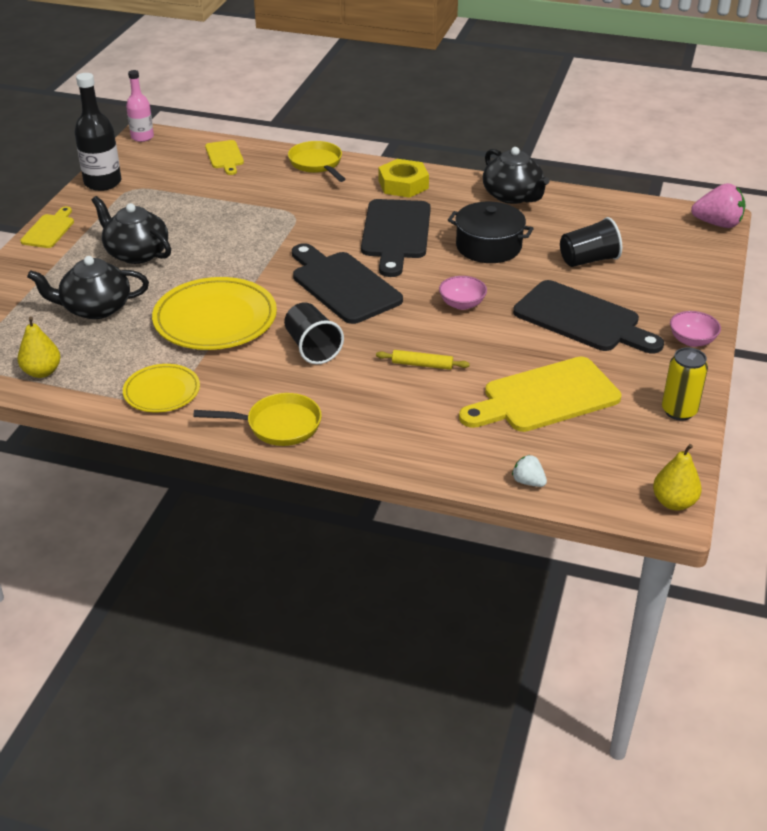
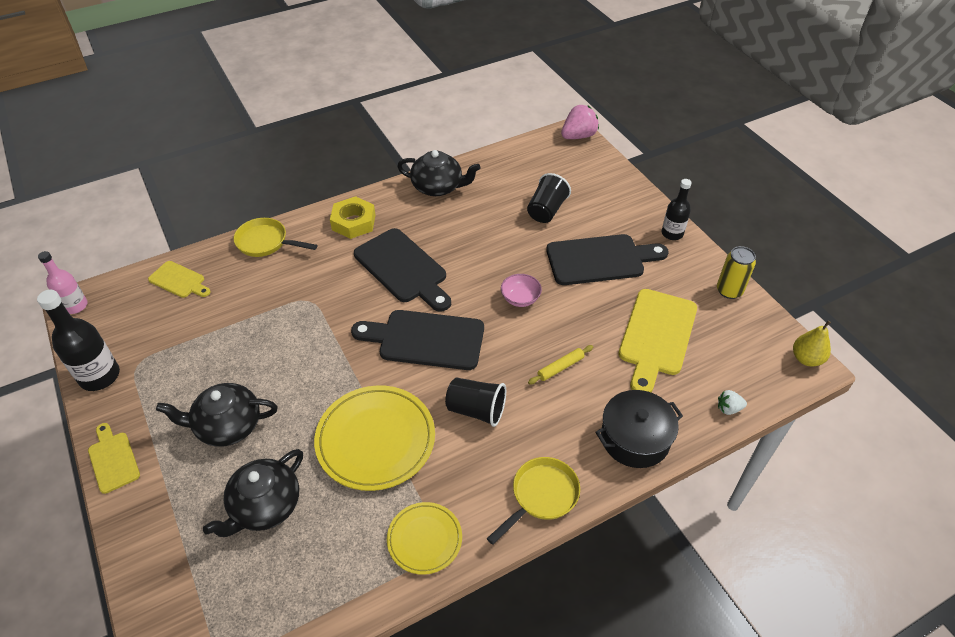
camera: 45 degrees left, 10 degrees up
yellow pear [18,317,61,378] -> none
black pot [448,201,534,263] -> black pot moved to [596,390,683,468]
pink bowl [670,311,721,347] -> black bottle [662,179,692,240]

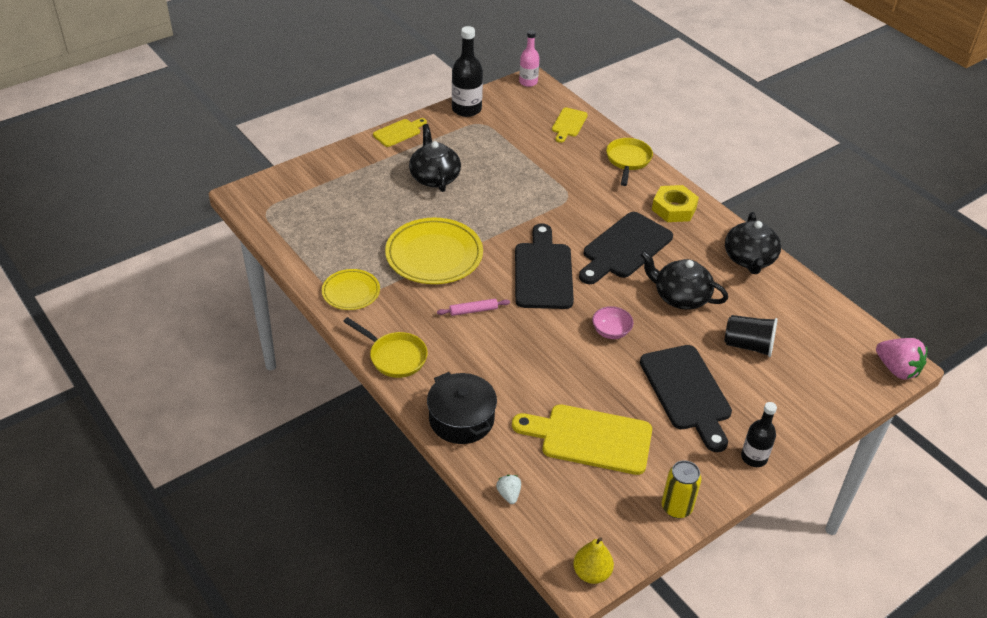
camera: 80 degrees right, 5 degrees down
black teapot [203,449,303,537] -> black teapot moved to [640,251,728,310]
black cup [445,378,506,427] -> pink rolling pin [437,299,510,316]
yellow rolling pin [528,345,593,384] -> none

